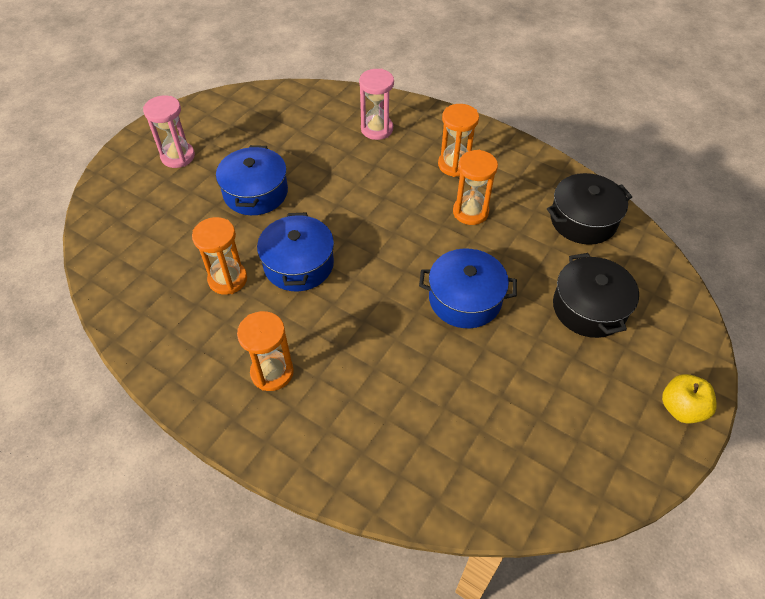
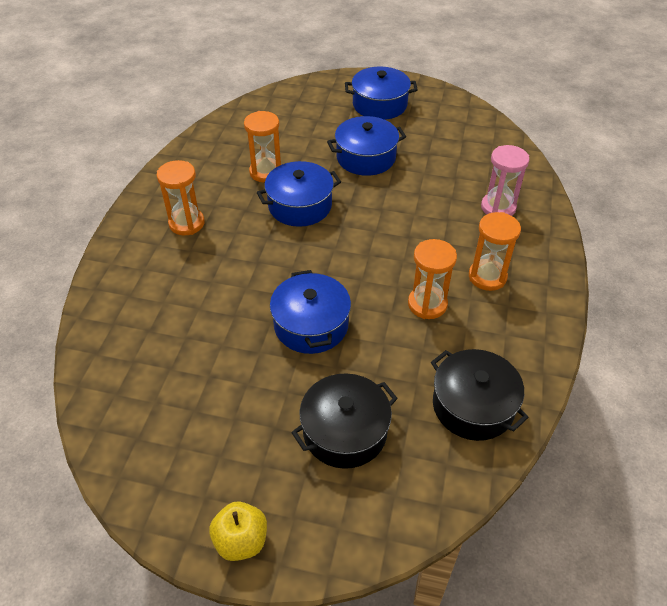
camera: 70 degrees right, 5 degrees down
pink hourglass [143,95,195,168] -> blue pot [345,67,418,120]

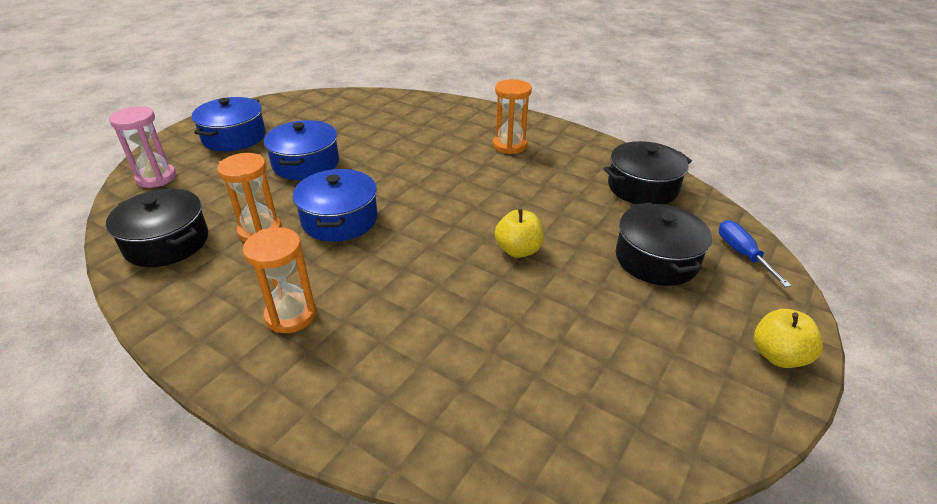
camera: 70 degrees left, 10 degrees down
blue pot [270,270,351,354] -> yellow apple [495,209,544,258]
orange hourglass [408,239,457,319] -> none
pink hourglass [481,145,530,216] -> pink hourglass moved to [109,106,176,188]
none -> black pot [106,189,208,267]
none -> blue screwdriver [719,220,792,287]

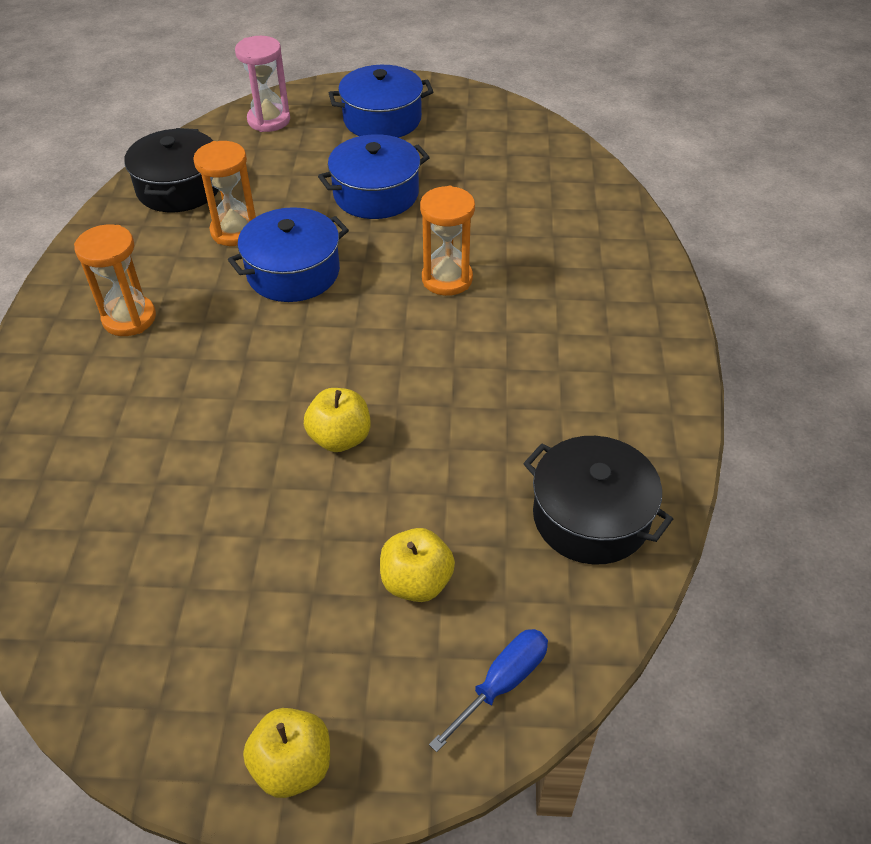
camera: 60 degrees right, 10 degrees up
orange hourglass [493,79,532,154] -> orange hourglass moved to [420,186,475,296]
black pot [616,203,712,286] -> yellow apple [380,528,455,602]

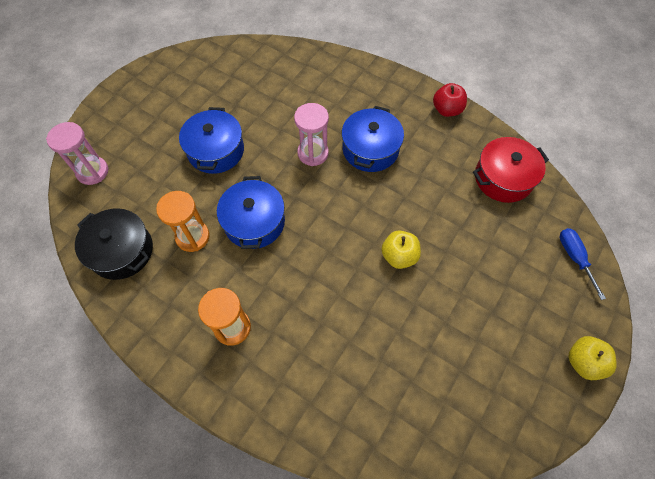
camera: 60 degrees left, 15 degrees up
blue pot [329,65,433,138] -> blue pot moved to [342,106,404,172]
yellow apple [380,528,455,602] -> none
orange hourglass [420,186,475,296] -> pink hourglass [294,103,329,166]
black pot [523,436,673,565] -> red pot [473,137,549,203]
none -> red apple [433,83,467,117]

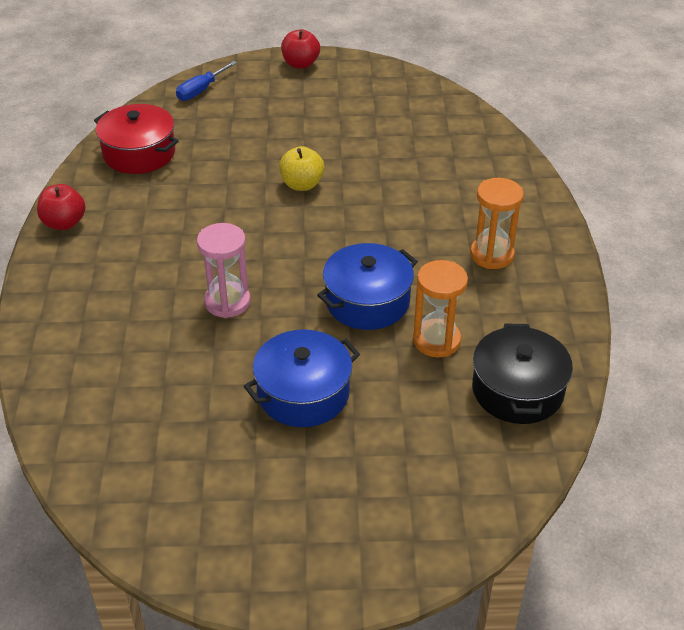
camera: 125 degrees left, 20 degrees down
pink hourglass [46,122,108,185] -> none
blue pot [342,106,404,172] -> none
yellow apple [568,336,617,380] -> red apple [281,29,320,69]

